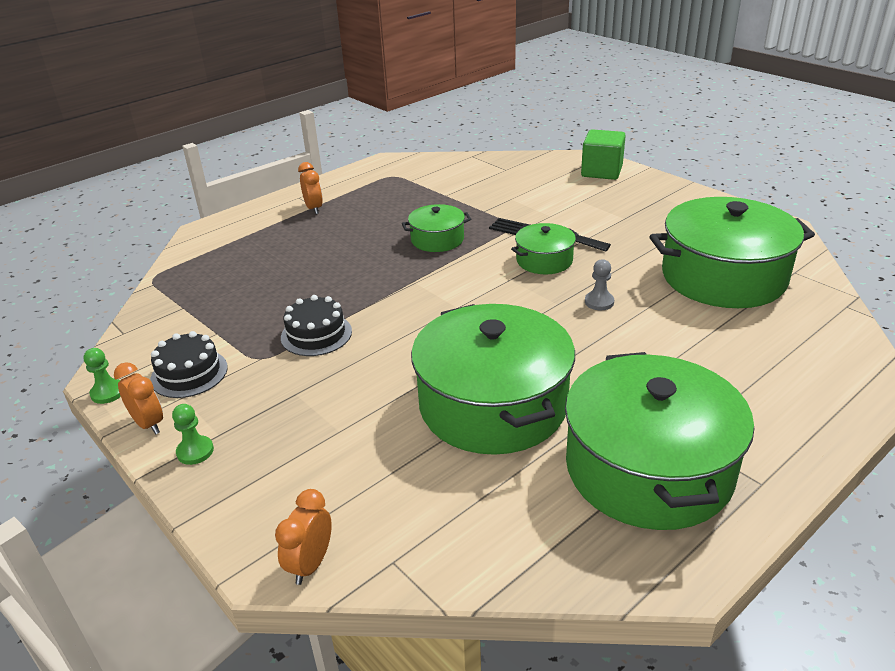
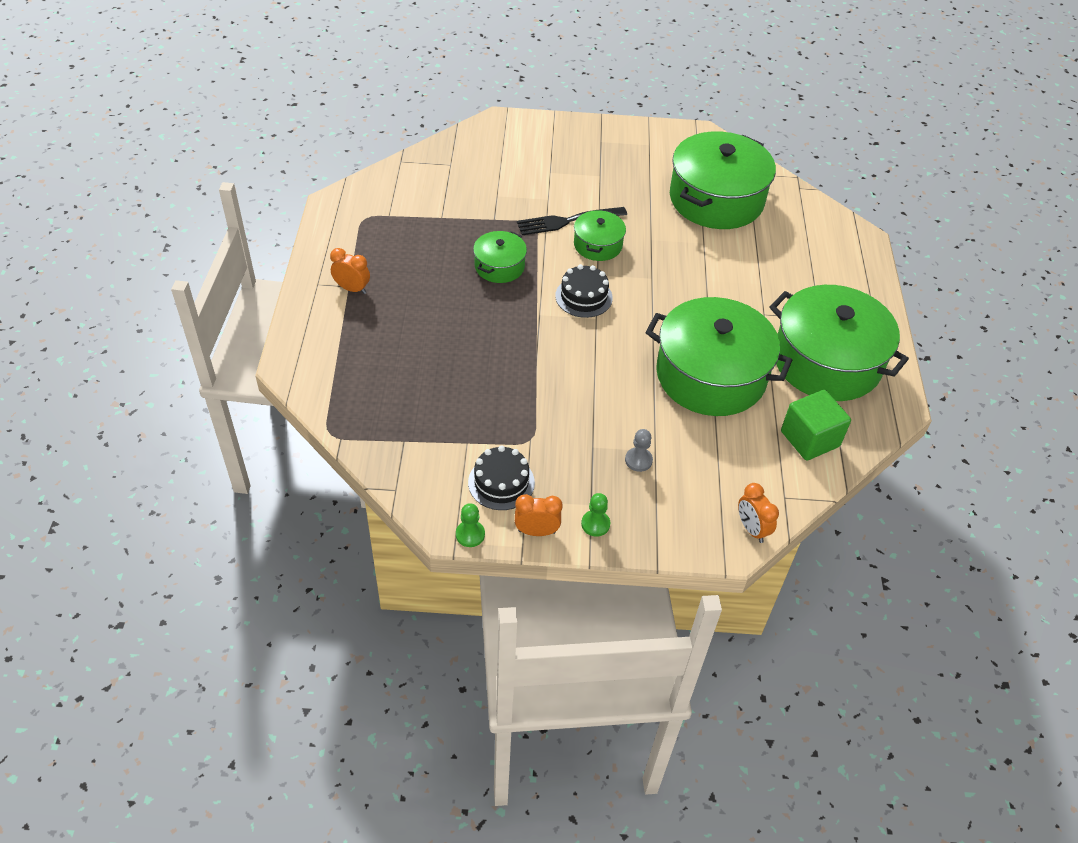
camera: 50 degrees left, 15 degrees up
black cake [281,295,352,356] -> black cake moved to [555,264,613,318]
green cube [581,129,626,180] -> green cube moved to [781,390,851,460]
grey pawn [585,259,614,310] -> grey pawn moved to [625,429,653,472]

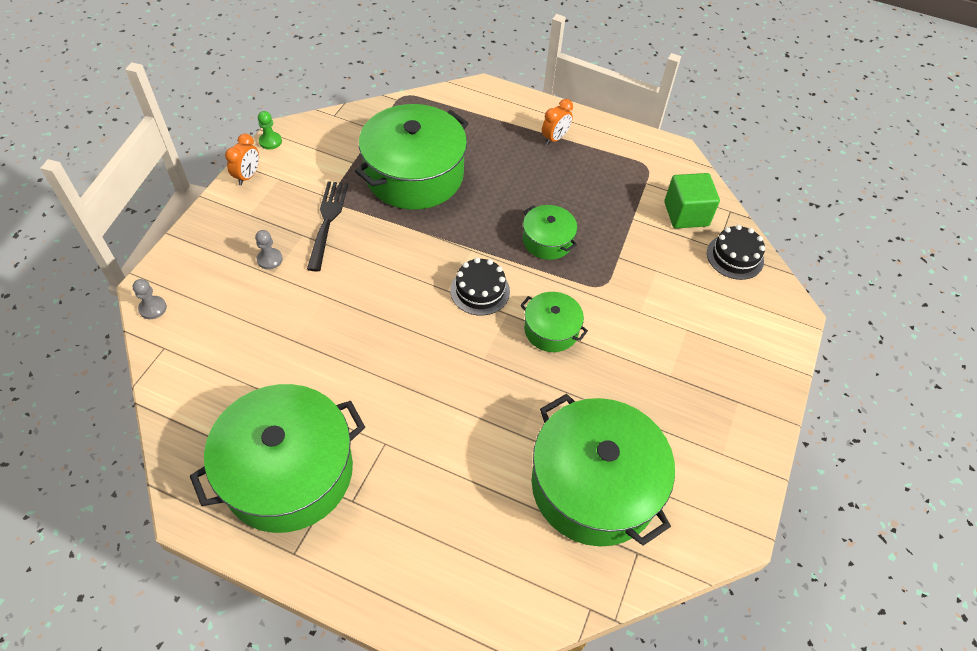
camera: 110 degrees right, 5 degrees up
black cake [468,445,535,510] -> black cake moved to [707,225,765,280]
black fork [517,207,627,235] -> black fork moved to [307,181,348,271]
green pawn [581,493,610,537] -> none
green pot [646,297,792,416] -> green pot moved to [355,104,468,210]
orange clock [738,483,779,543] -> grey pawn [133,279,167,319]
green cube [781,390,851,460] -> green cube moved to [664,173,720,229]

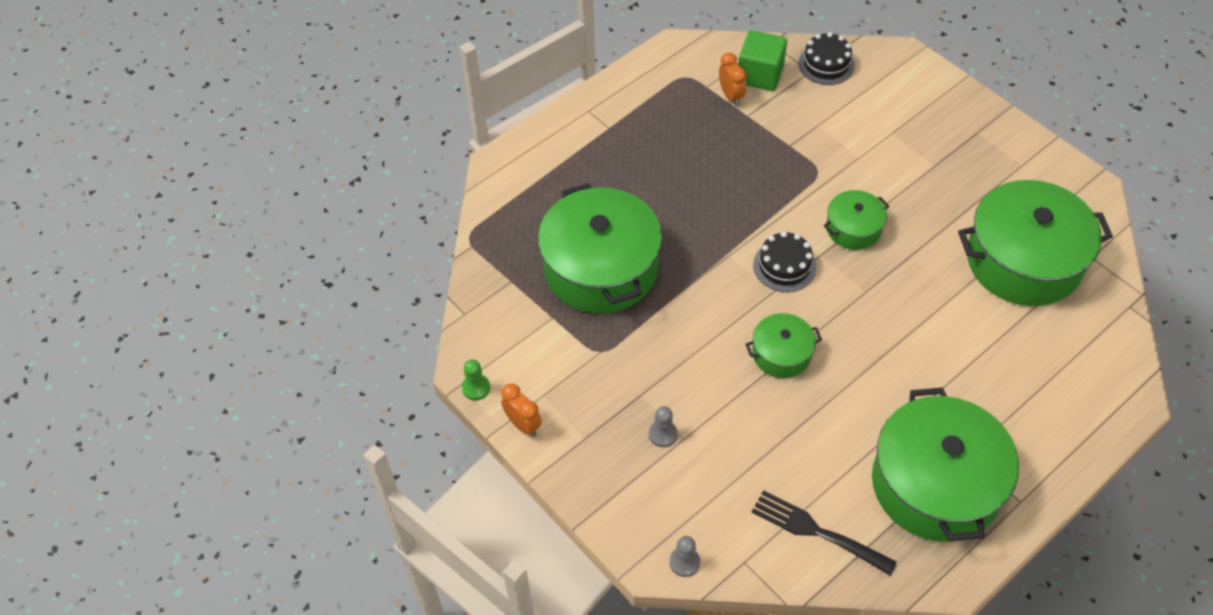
camera: 60 degrees left, 0 degrees up
black fork [307,181,348,271] -> black fork moved to [752,490,897,575]
green pot [523,205,577,260] -> green pot moved to [745,313,822,378]
orange clock [542,99,573,145] -> orange clock moved to [719,52,747,106]

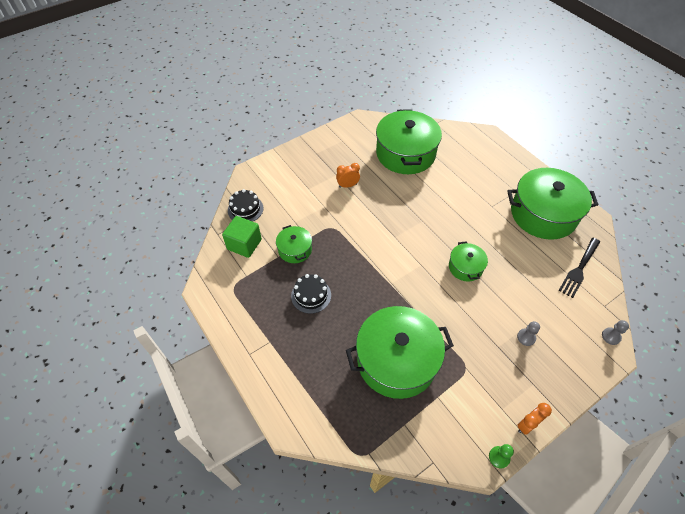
camera: 85 degrees left, 0 degrees up
orange clock [719,52,747,106] -> orange clock moved to [336,163,360,188]
black cake [753,231,816,292] -> black cake moved to [291,274,331,314]
green pot [824,190,889,250] -> green pot moved to [276,225,312,263]

